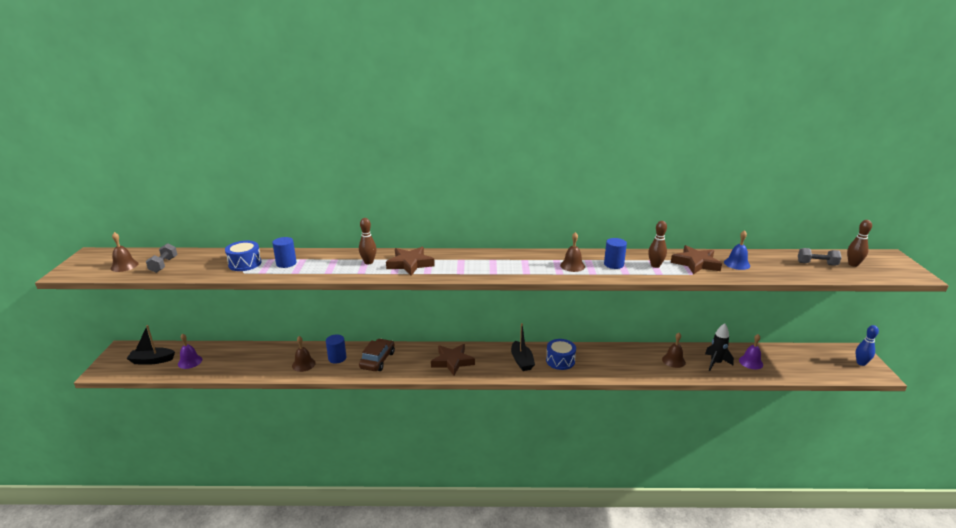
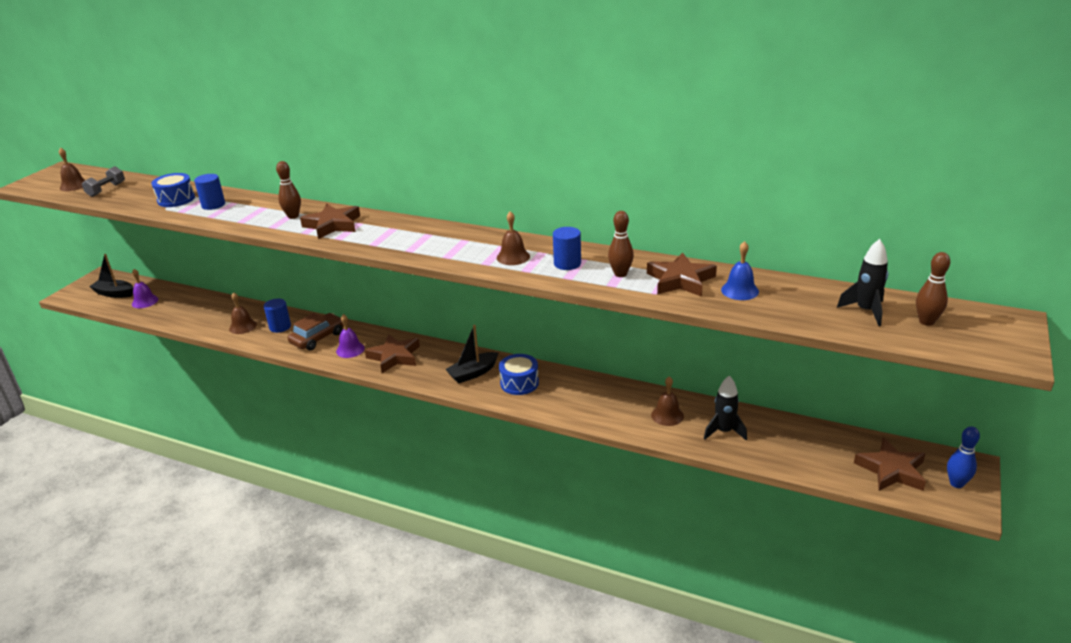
camera: 25 degrees right, 5 degrees up
black boat [511,323,535,371] -> black boat turned 45 degrees clockwise [445,325,499,384]
purple bell [739,334,763,369] -> purple bell moved to [336,314,365,358]
grey dumbbell [798,248,841,266] -> black rocket [837,239,888,326]
none -> brown star [854,438,926,491]

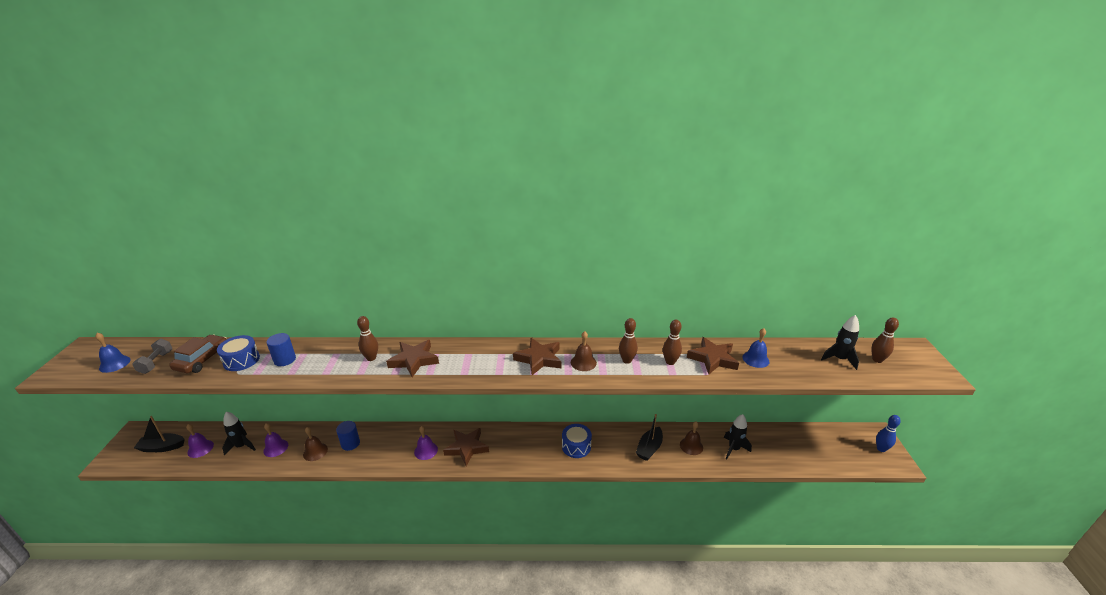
camera: 25 degrees left, 0 degrees up
brown bell [59,147,85,191] -> blue bell [95,333,131,373]
brown car [288,313,344,350] -> brown car moved to [169,334,227,373]
black boat [445,325,499,384] -> black boat moved to [636,414,663,461]
blue cylinder [553,227,581,270] -> brown bowling pin [619,318,638,364]
brown star [854,438,926,491] -> brown star moved to [513,338,561,375]
none -> black rocket [222,411,256,455]
none -> purple bell [263,423,288,457]

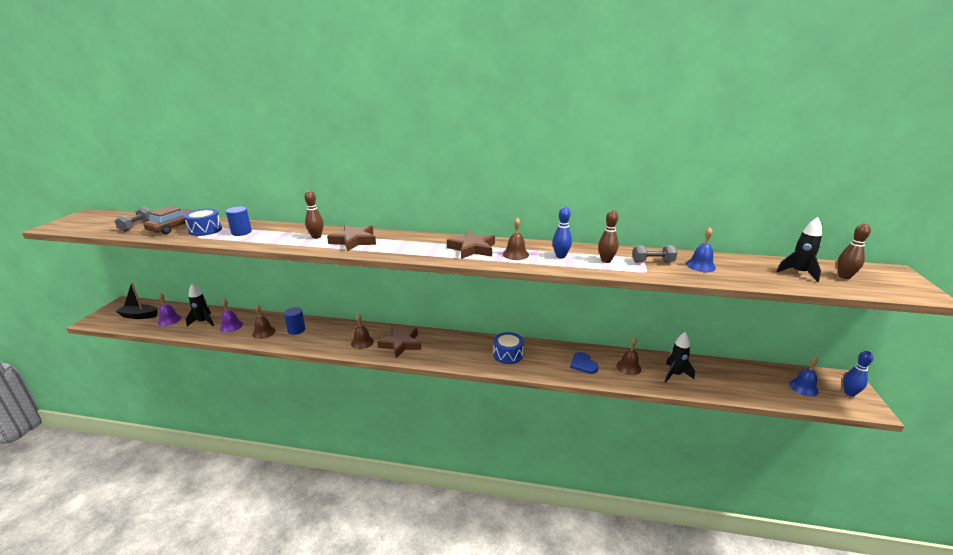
camera: 10 degrees right, 5 degrees down
blue bell [95,333,131,373] -> blue bell moved to [789,357,819,397]
purple bell [414,426,438,460] -> brown bell [351,314,374,349]
brown bowling pin [619,318,638,364] -> blue bowling pin [552,207,572,259]
black boat [636,414,663,461] -> blue heart [570,352,598,374]
brown star [687,337,739,374] -> grey dumbbell [633,245,677,262]

